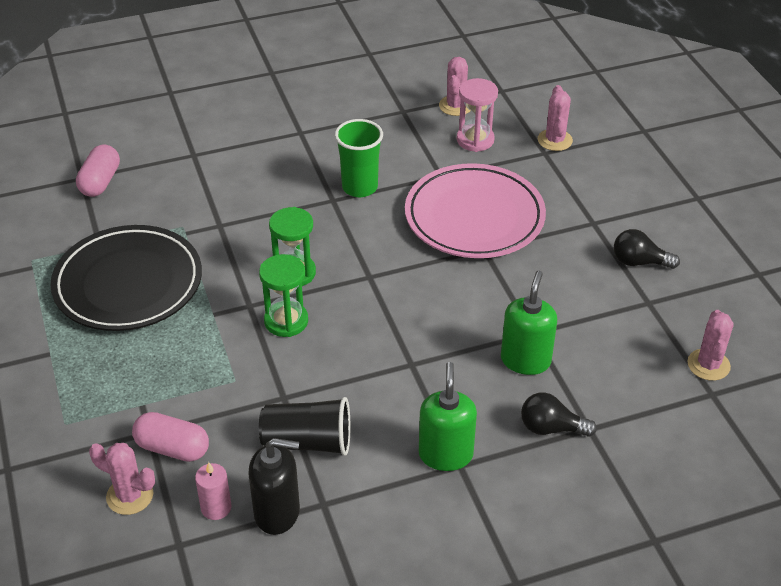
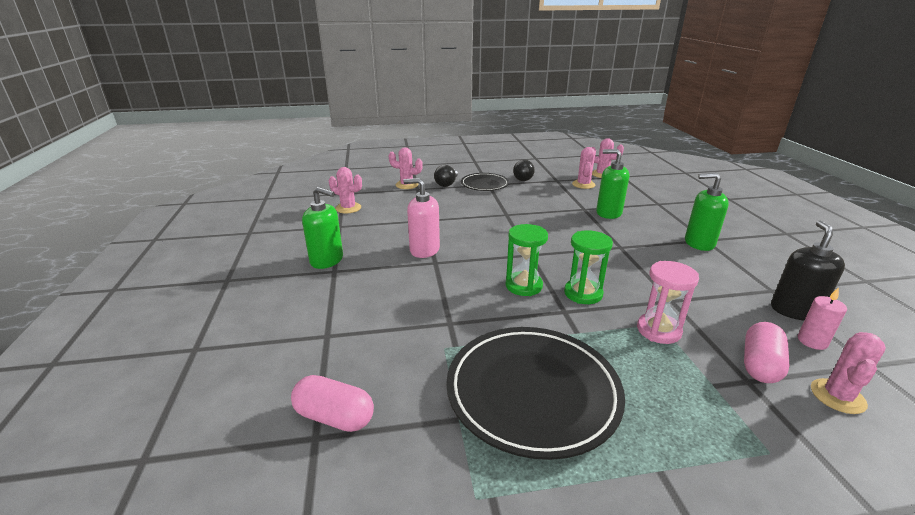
camera: 80 degrees left, 15 degrees down
black cup [259,397,350,456] -> none
green cup [335,119,383,197] -> pink soap dispenser [403,178,440,258]
pink plate [405,163,546,258] -> none
pink hourglass [457,78,498,152] -> pink hourglass moved to [637,261,699,344]
black light bulb [521,392,597,437] -> black light bulb moved to [434,165,458,187]
none -> green soap dispenser [302,187,343,269]
none -> black plate [461,173,509,191]
none -> pink cactus [572,147,596,189]

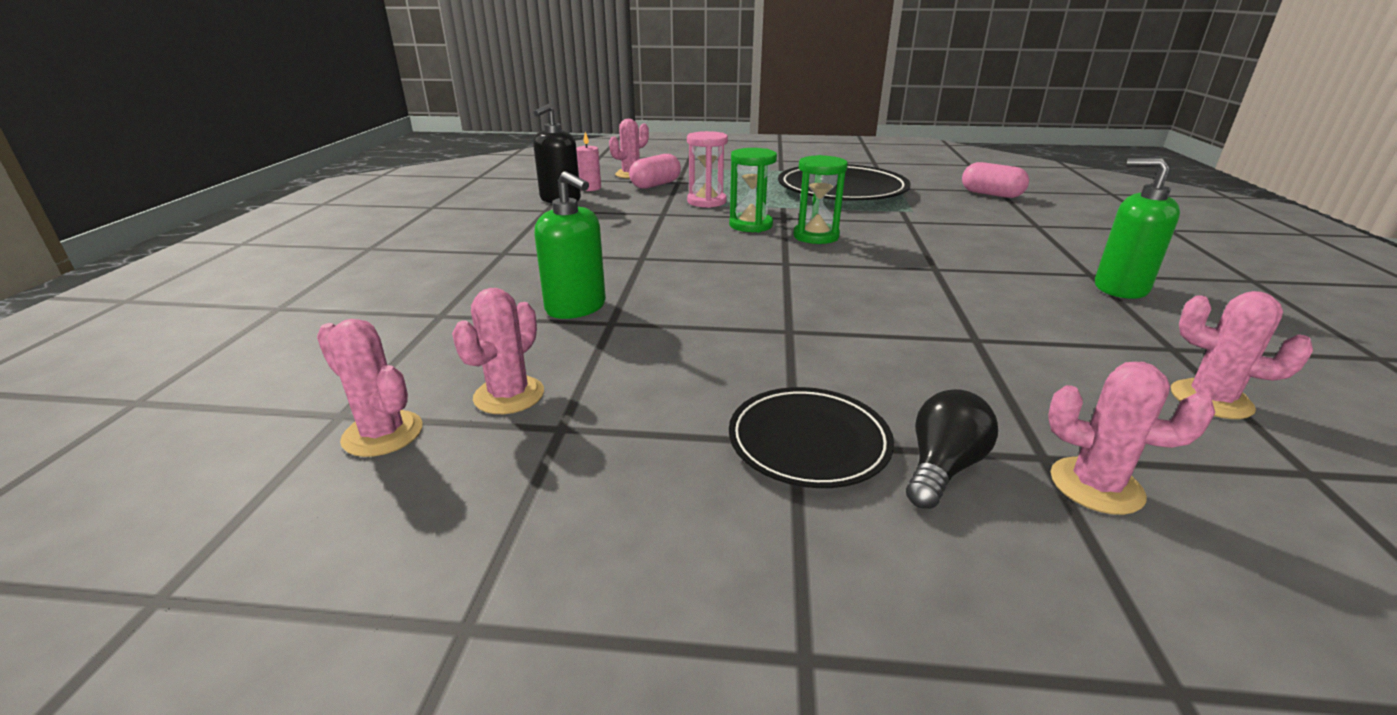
camera: 165 degrees left, 0 degrees up
pink soap dispenser [403,178,440,258] -> none
black light bulb [513,160,535,181] -> none
green soap dispenser [685,173,729,251] -> none

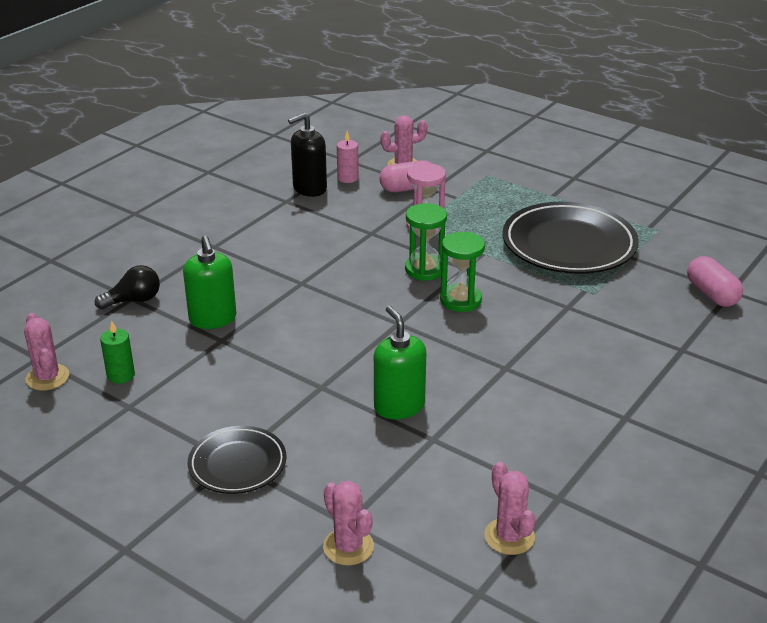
camera: 30 degrees right, 5 degrees up
pink cactus [452,288,544,414] -> green candle [100,321,135,384]
black light bulb [906,389,998,509] -> black light bulb moved to [95,265,160,309]
green soap dispenser [1095,158,1180,299] -> green soap dispenser moved to [374,306,426,419]

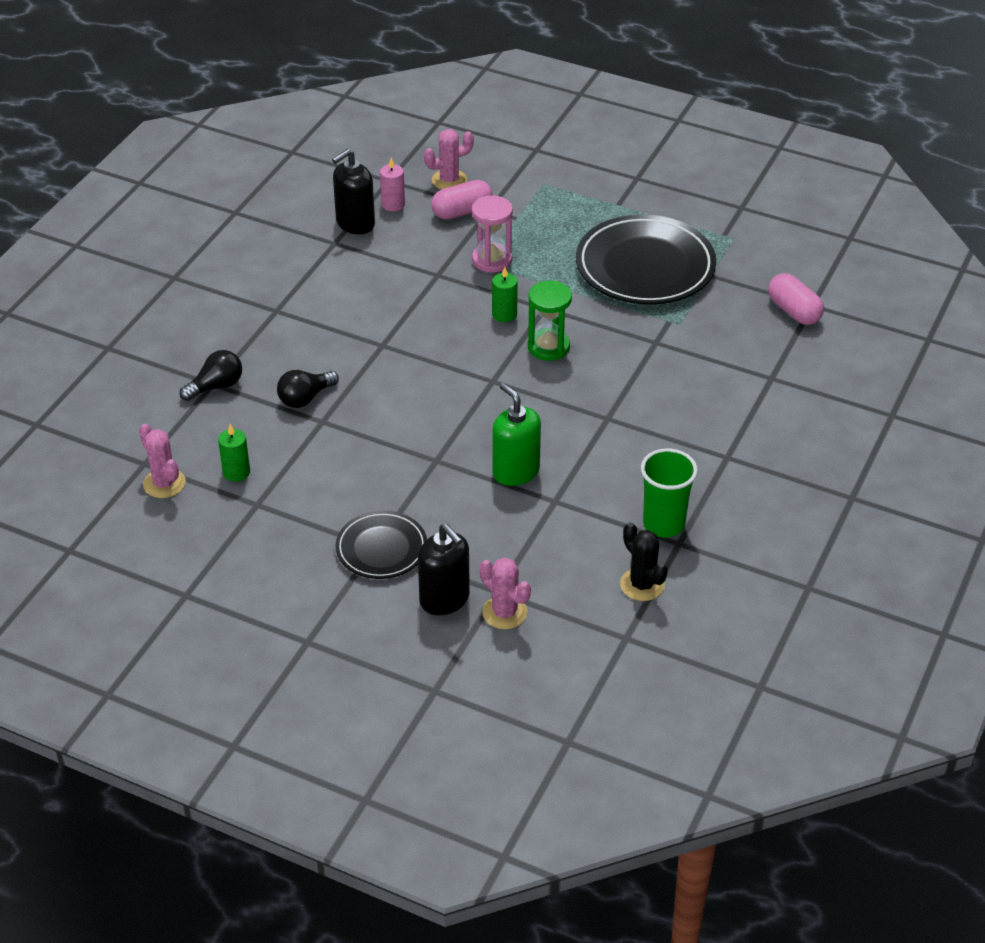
camera: 10 degrees left, 10 degrees up
green soap dispenser [183,236,236,329] -> black light bulb [277,370,339,408]
green hourglass [405,203,447,281] -> green candle [492,267,518,322]
pink cactus [484,462,536,555] -> black cactus [620,523,668,601]
none -> black soap dispenser [418,523,470,615]
none -> green cup [641,449,698,538]

